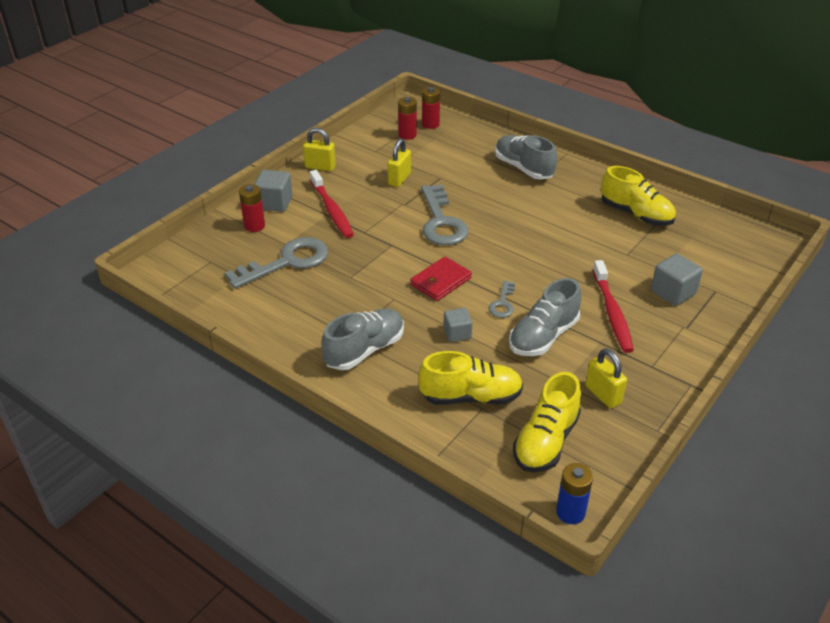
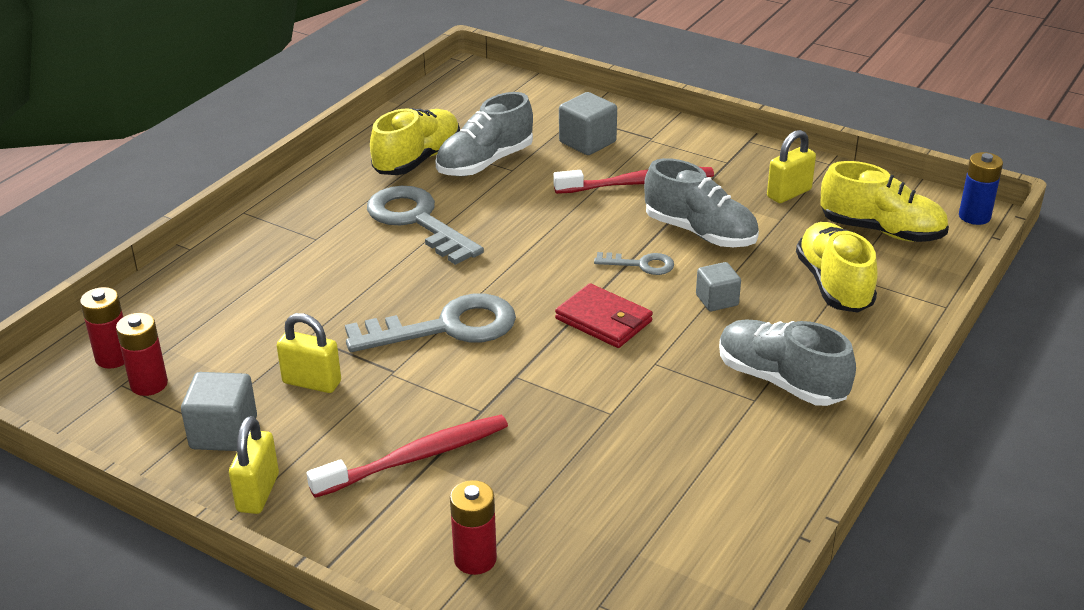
camera: 95 degrees left, 5 degrees down
grey key [225,237,328,289] -> grey key moved to [367,186,484,265]
grey cube [254,170,293,212] -> grey cube moved to [181,372,257,451]
grey shoe [495,135,557,179] -> grey shoe moved to [435,92,533,176]

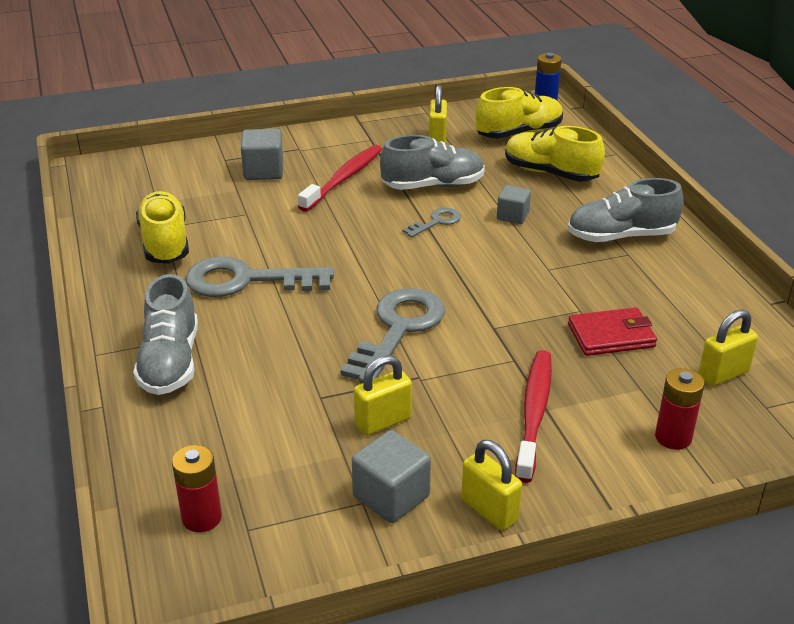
camera: 50 degrees left, 0 degrees up
red battery [116,313,168,396] -> none
grey shoe [435,92,533,176] -> grey shoe moved to [133,274,198,395]
red wallet [555,283,653,348] -> red wallet moved to [568,307,657,356]
none -> yellow padlock [698,310,758,386]

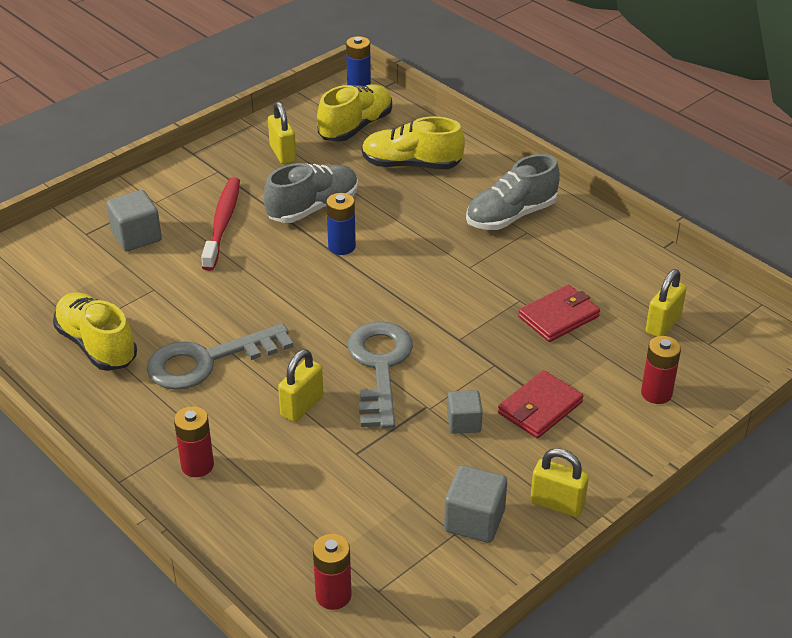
camera: 25 degrees left, 5 degrees up
grey shoe [133,274,198,395] -> red battery [174,406,214,477]
yellow padlock [354,355,412,436] -> yellow padlock moved to [278,349,323,422]
grey key [402,208,461,238] -> blue battery [326,193,356,255]
grey cube [497,185,531,224] -> grey cube moved to [447,390,483,434]
red toothbrush [515,350,552,483] -> red wallet [498,370,583,438]

